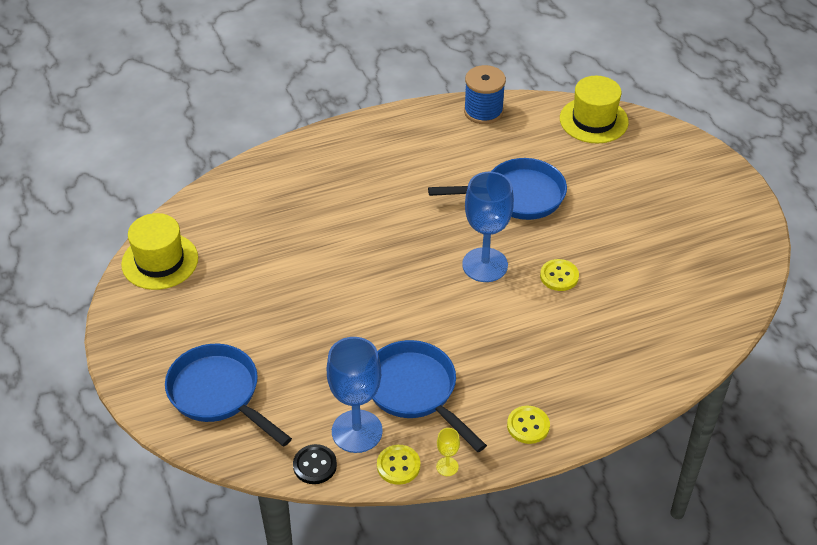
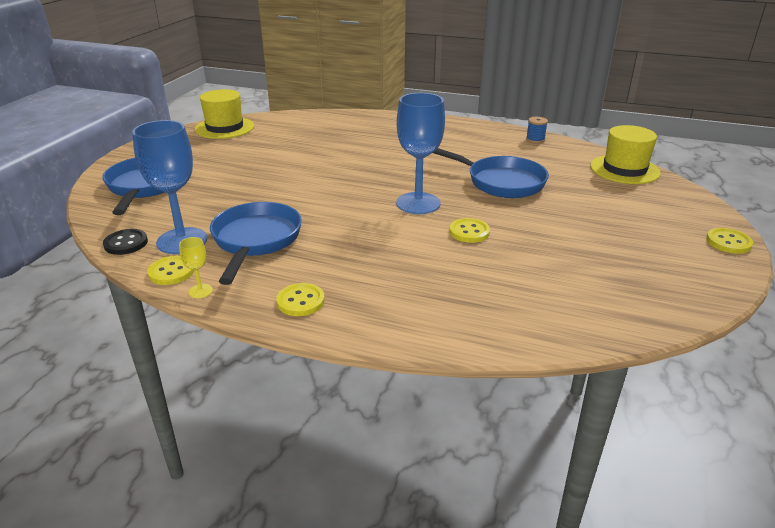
camera: 40 degrees right, 15 degrees down
blue spool [464,65,506,124] -> blue spool [526,117,548,143], size x0.54
none -> yellow button [706,228,753,254]

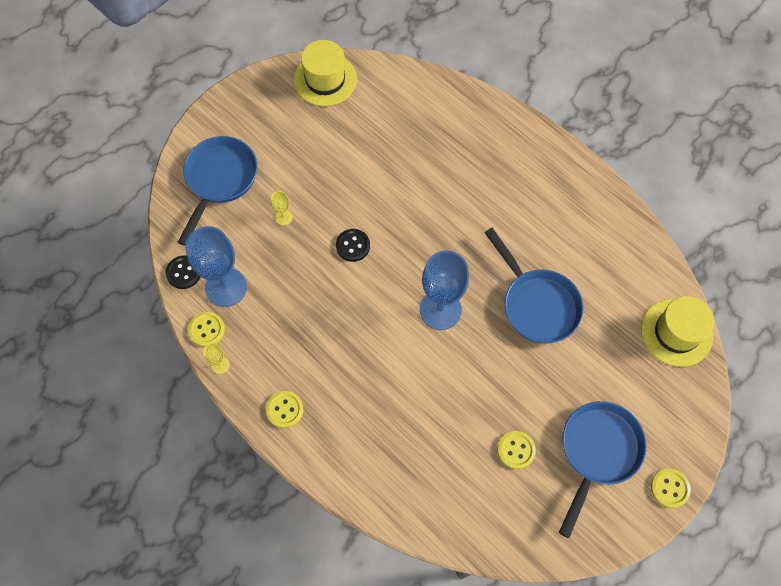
camera: 25 degrees right, 35 degrees up
blue pan [210,202,302,285] -> blue pan moved to [559,401,647,538]
yellow button [449,218,490,243] -> yellow button moved to [497,431,536,469]
blue spool [526,117,548,143] -> none
none -> yellow goblet [271,191,293,226]
none -> black button [336,229,370,262]

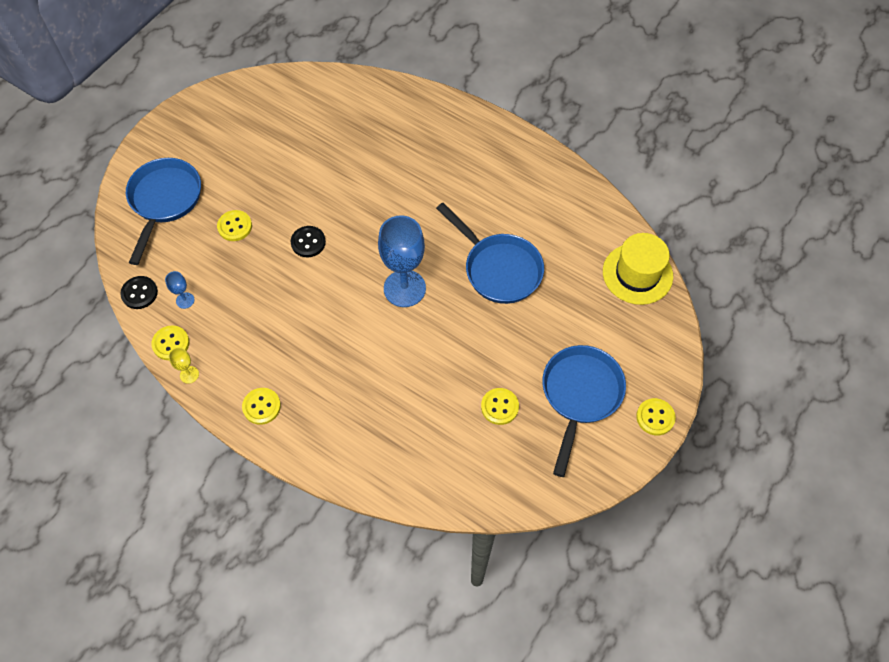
camera: 10 degrees left, 5 degrees down
blue goblet [185,226,247,307] -> blue goblet [165,271,195,309], size x0.43
yellow goblet [271,191,293,226] -> yellow button [217,210,252,241]
yellow hat [294,40,357,106] -> none

